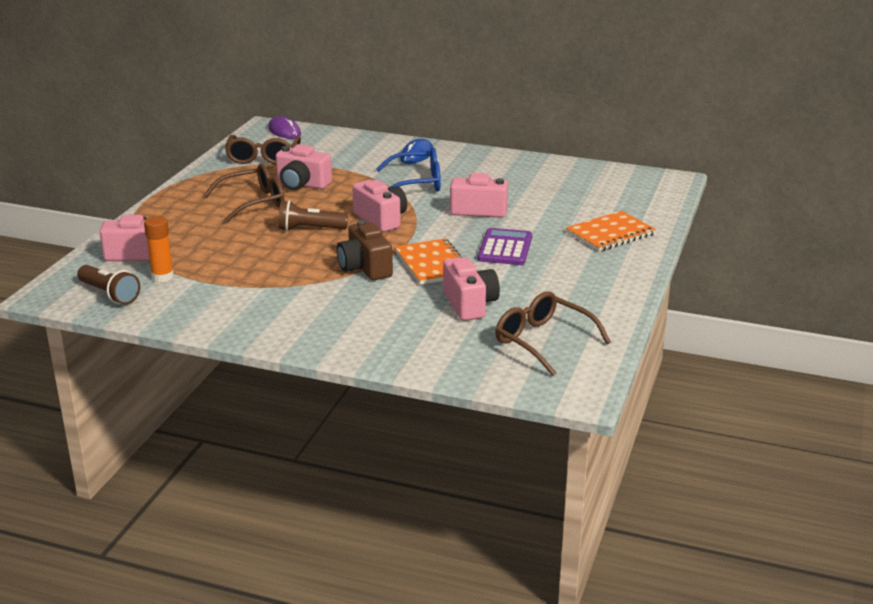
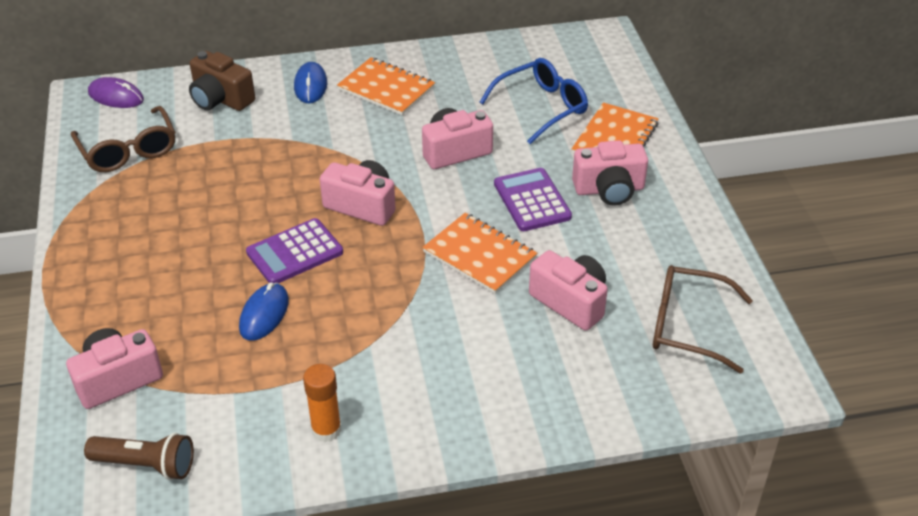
camera: 30 degrees left, 15 degrees up
orange glue stick [144,216,174,282] -> orange glue stick moved to [303,364,342,442]
brown glasses [204,164,284,223] -> none
pink camera [276,144,332,190] -> pink camera moved to [572,140,648,205]
brown flashlight [278,200,348,231] -> purple calculator [246,218,343,283]
brown camera [337,220,393,280] -> brown camera moved to [189,51,255,111]
blue glasses [376,147,441,192] -> blue glasses moved to [480,58,588,144]
none -> blue mouse [239,283,289,341]
none -> orange notebook [337,57,435,115]

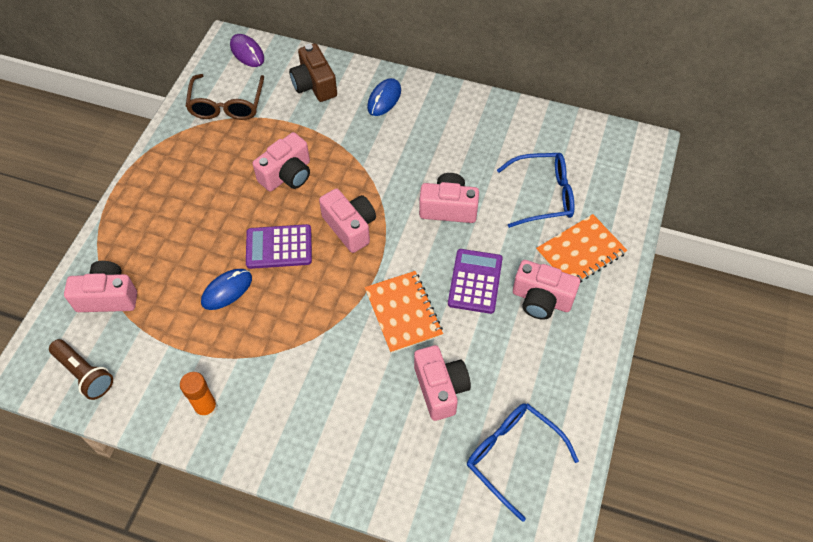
camera: 30 degrees right, 15 degrees up
orange notebook [337,57,435,115] -> none
brown glasses [653,265,753,374] -> blue glasses [467,403,579,522]
none -> pink camera [253,132,310,192]

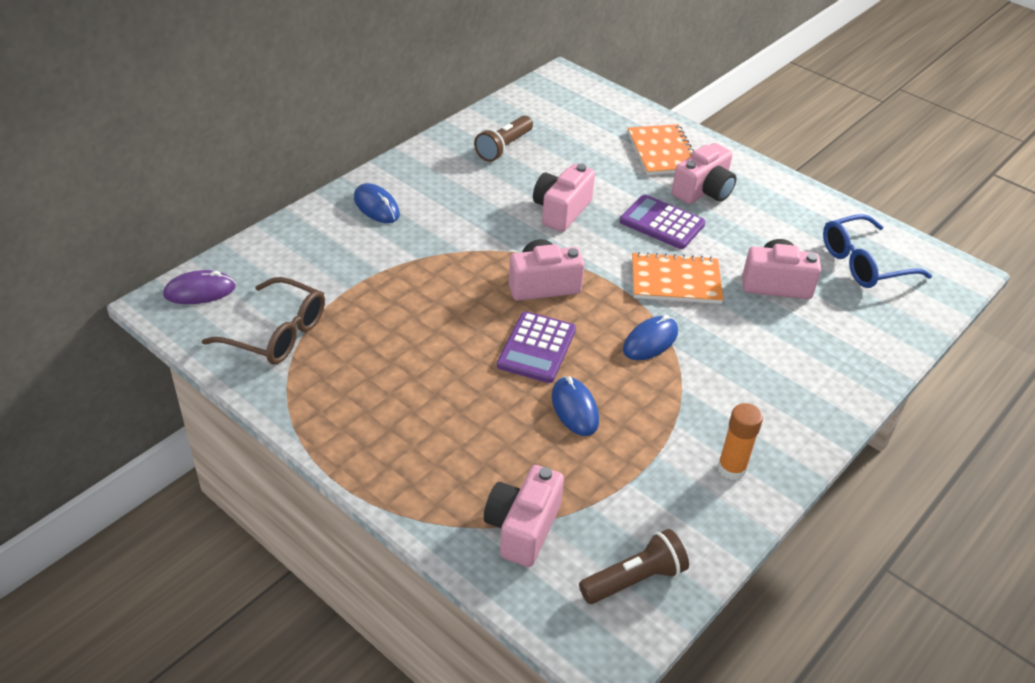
camera: 70 degrees left, 15 degrees down
pink camera [253,132,310,192] -> none
brown camera [289,43,337,102] -> none
blue glasses [497,153,575,228] -> none
none -> brown flashlight [474,115,533,162]
none -> blue mouse [623,315,678,360]

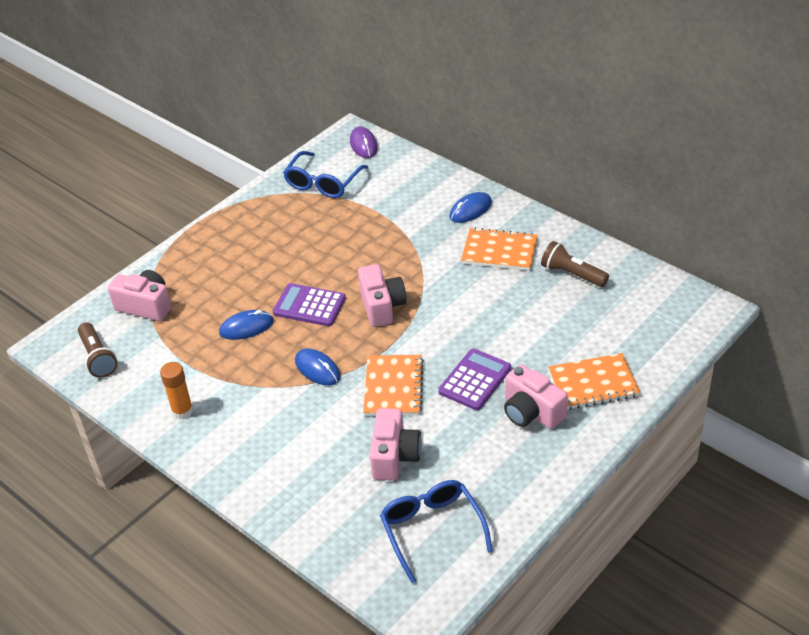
camera: 95 degrees right, 0 degrees up
brown glasses [202,277,325,364] -> blue glasses [283,151,368,198]
pink camera [533,164,595,232] -> none
none -> orange notebook [461,227,538,271]

